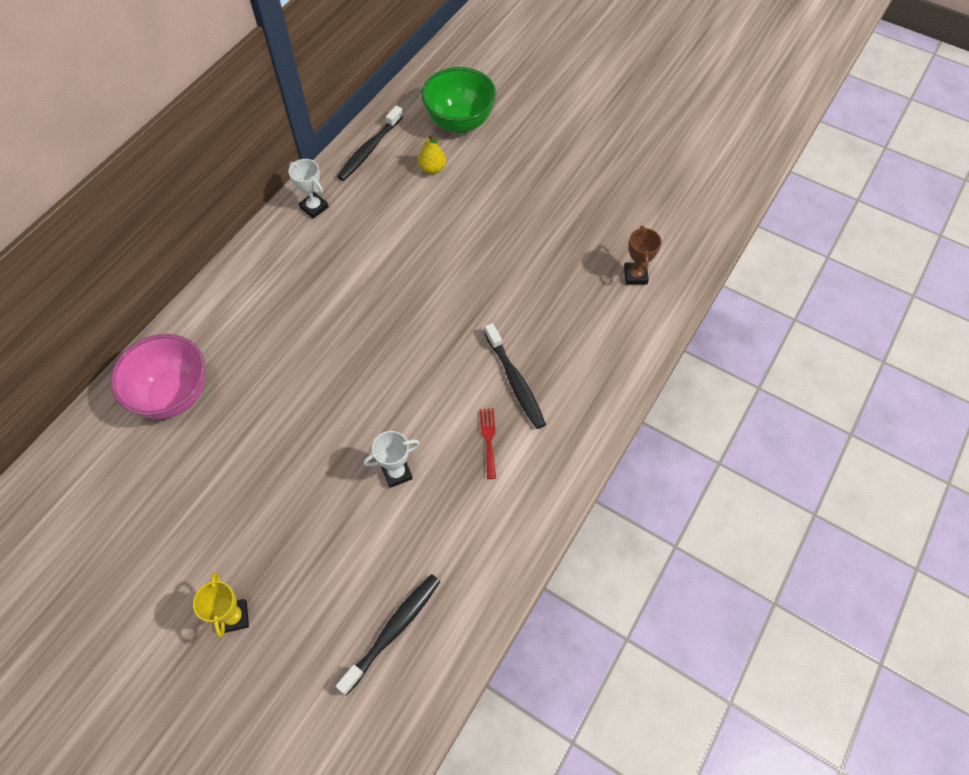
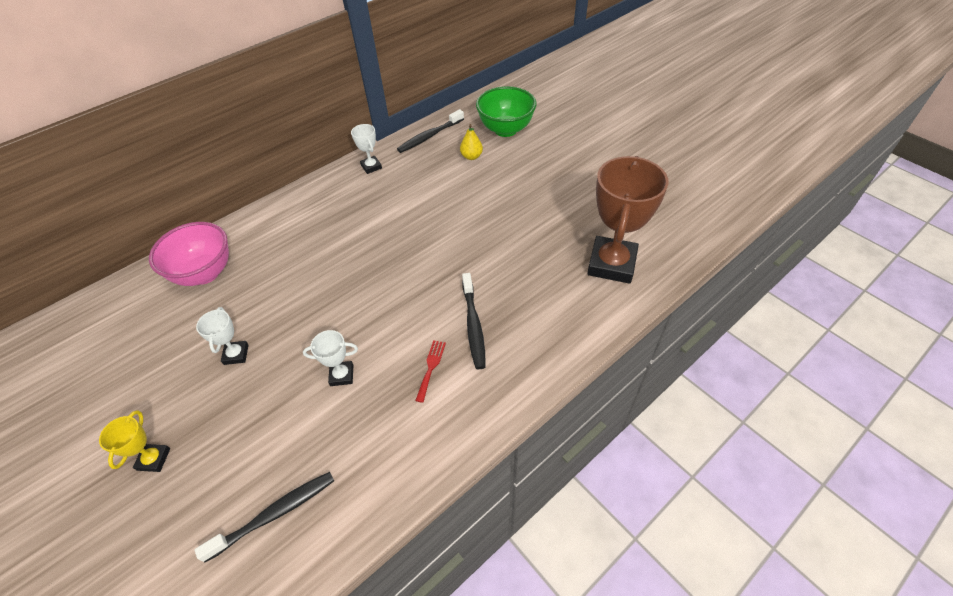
camera: 20 degrees right, 10 degrees down
brown trophy [624,226,662,284] -> brown trophy [587,156,669,284], size x2.16
none -> white trophy [196,307,249,365]

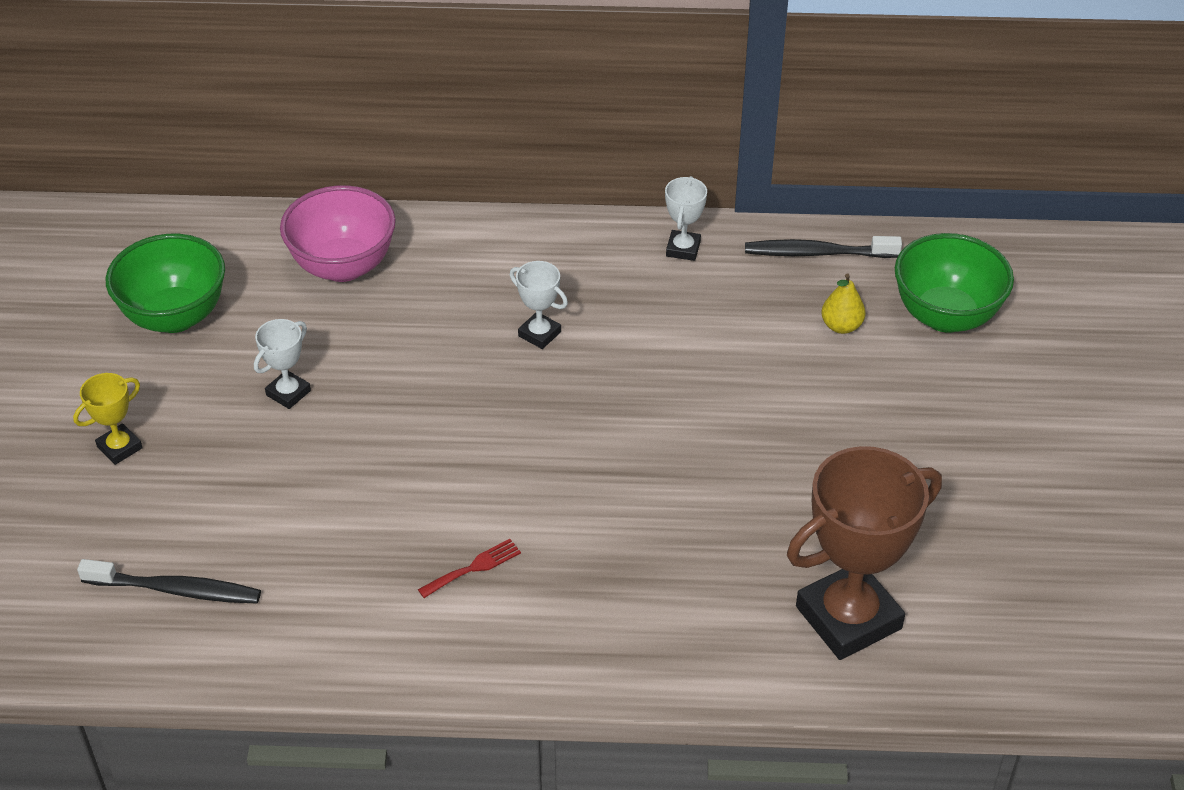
camera: 40 degrees right, 5 degrees down
white trophy [303,330,358,386] -> white trophy moved to [510,261,568,349]
black toothbrush [462,273,486,369] -> none
none -> green bowl [105,234,225,333]

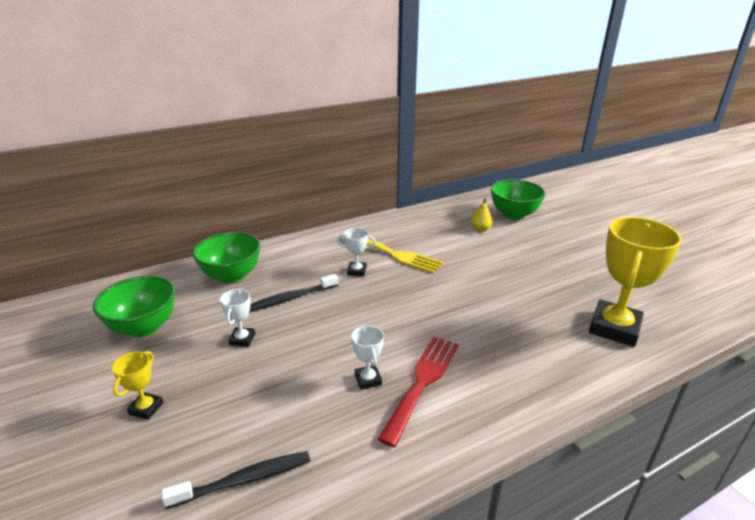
camera: 30 degrees left, 15 degrees down
pink bowl [280,185,396,282] -> green bowl [193,232,261,284]
red fork [418,539,521,598] -> red fork [378,337,458,447], size x2.14
white trophy [665,176,707,261] -> white trophy moved to [351,325,384,390]
black toothbrush [745,236,902,258] -> black toothbrush moved to [249,274,338,312]
brown trophy [787,446,942,660] -> yellow trophy [589,217,682,347]
none -> yellow fork [342,237,443,274]

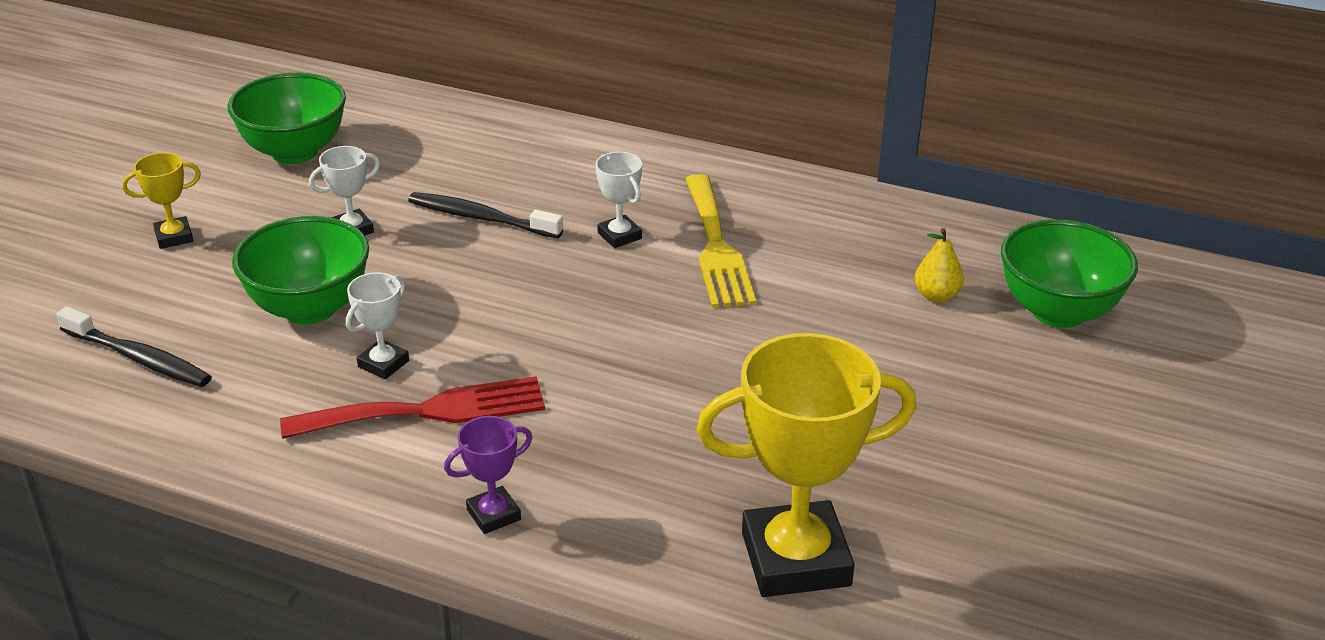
camera: 50 degrees right, 5 degrees up
green bowl [193,232,261,284] -> green bowl moved to [232,216,369,325]
none -> purple trophy [444,416,533,534]

